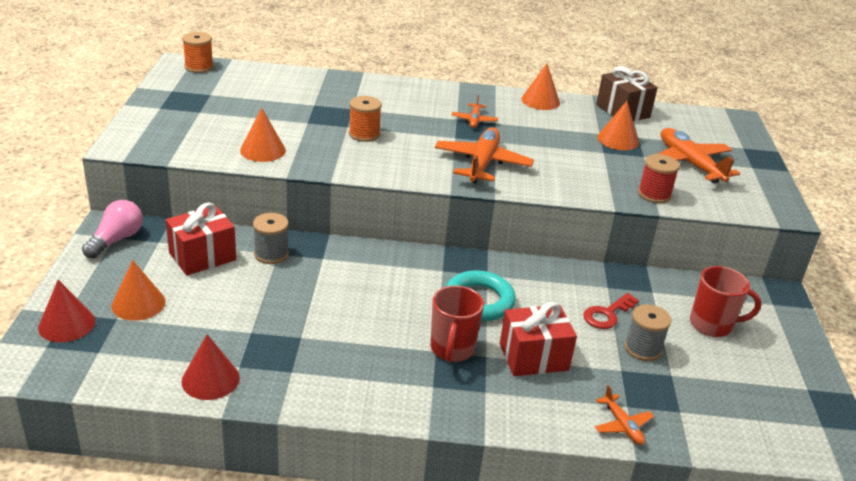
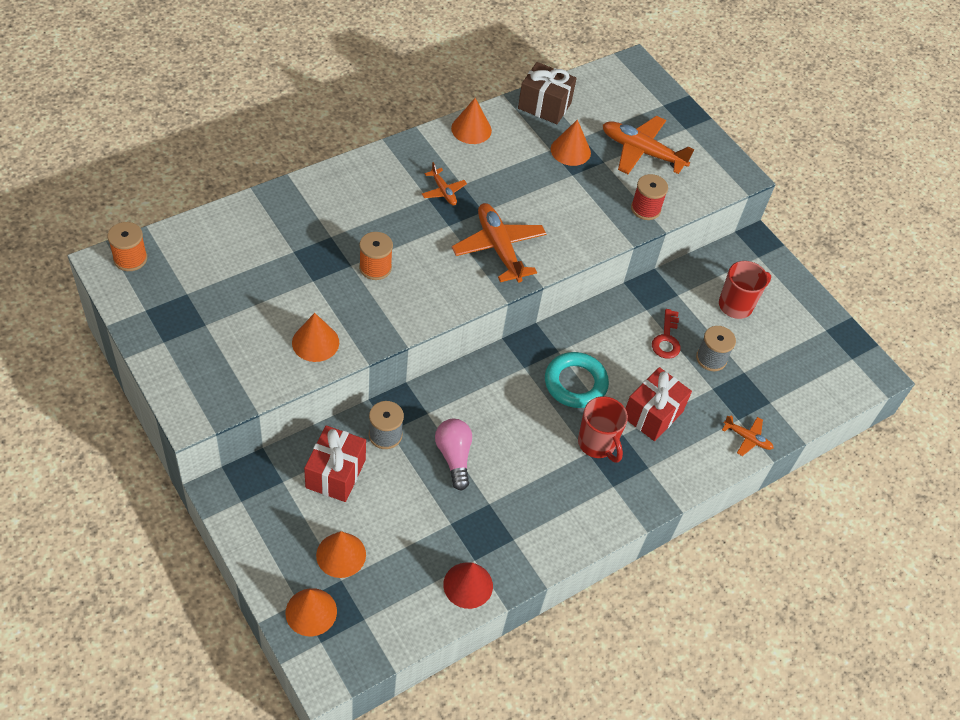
camera: 40 degrees left, 20 degrees up
red cone [38,280,95,342] -> orange cone [285,588,337,636]
pink light bulb [82,200,143,258] -> pink light bulb moved to [435,419,472,490]

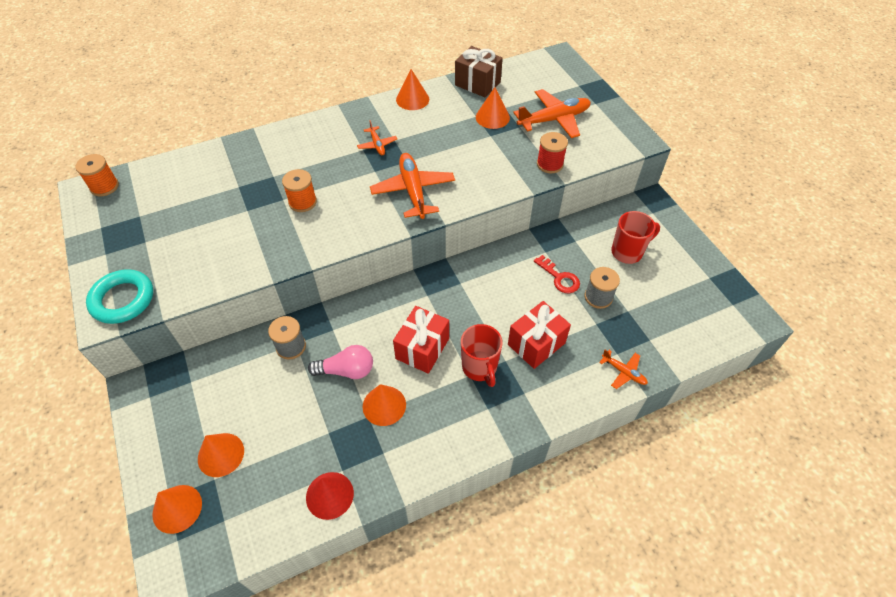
camera: 15 degrees right, 0 degrees up
orange cone [292,313,339,362] -> orange cone moved to [363,384,406,426]
red gift [304,425,366,502] -> red gift moved to [393,306,449,374]
pink light bulb [435,419,472,490] -> pink light bulb turned 90 degrees clockwise [308,345,373,379]
turquoise ring [545,352,609,408] -> turquoise ring moved to [86,269,153,324]
orange plane [603,116,695,174] -> orange plane turned 120 degrees clockwise [513,89,591,138]
red key [652,309,681,359] -> red key turned 60 degrees counterclockwise [534,255,580,293]

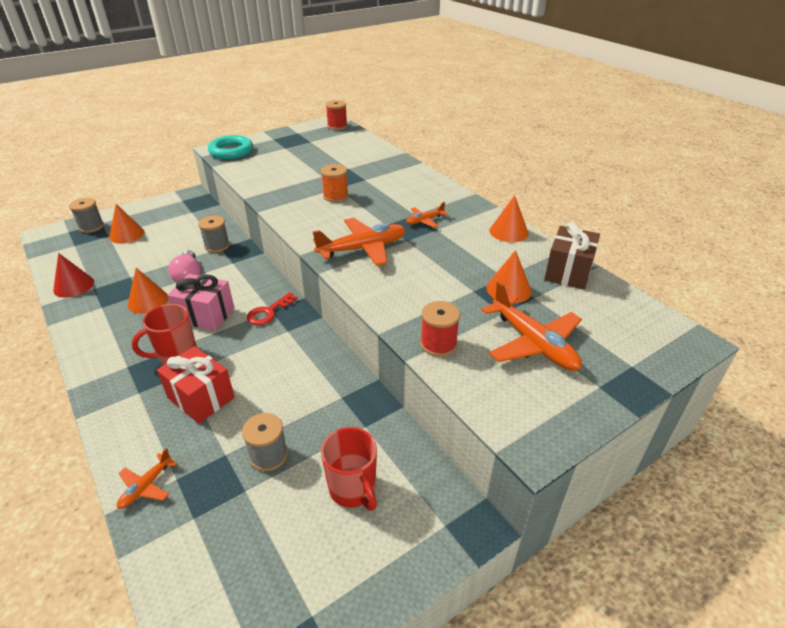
camera: 80 degrees right, 15 degrees down
orange spool [75,154,119,196] -> red spool [326,100,347,130]
orange cone [152,485,202,534] -> grey spool [69,198,104,233]
red gift [393,306,449,374] -> pink gift [168,274,234,331]
red key [534,255,580,293] -> red key moved to [247,292,297,325]

